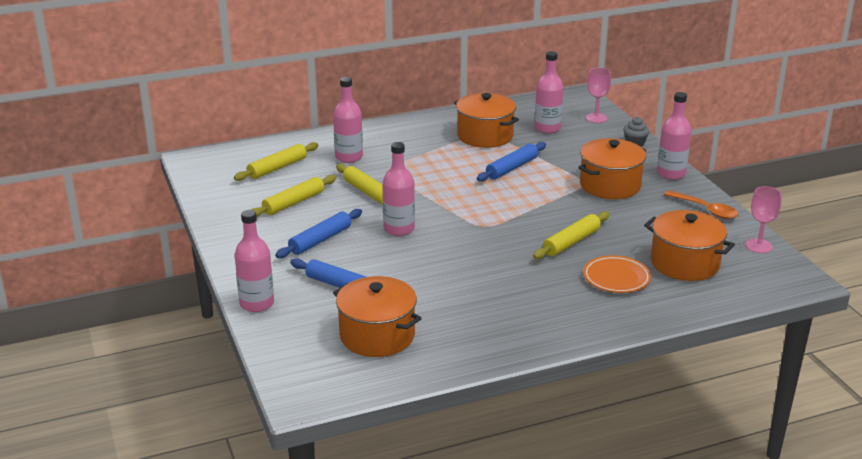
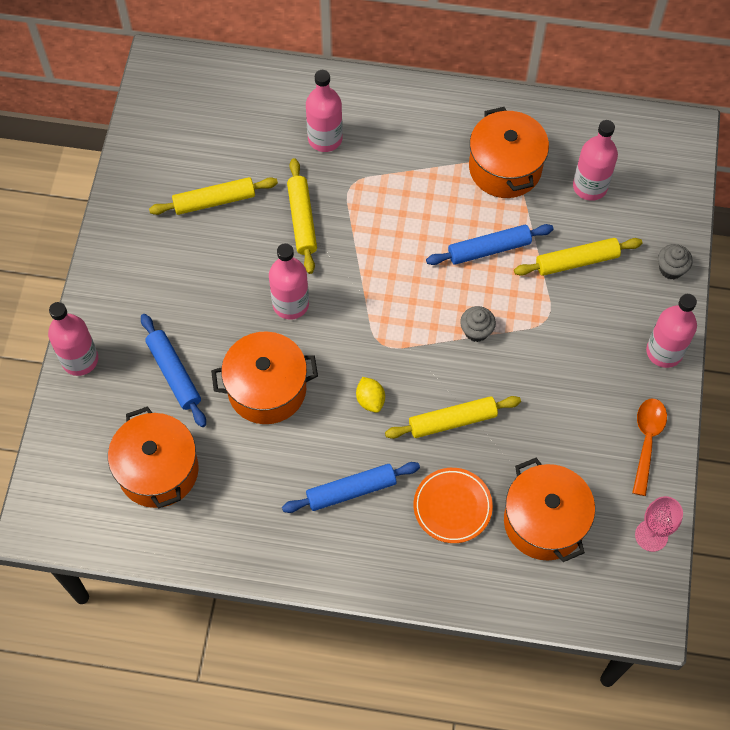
camera: 30 degrees right, 35 degrees up
yellow rolling pin [234,142,318,181] -> yellow rolling pin moved to [514,238,642,276]
blue rolling pin [275,209,362,258] -> blue rolling pin moved to [282,462,420,513]
orange pot [578,138,646,199] -> orange pot moved to [211,331,318,424]
pink goblet [585,68,611,123] -> none
orange spoon [664,191,739,219] -> orange spoon turned 150 degrees counterclockwise [632,399,667,496]
none -> yellow lemon [356,377,385,413]
none -> grey cupcake [460,306,496,342]

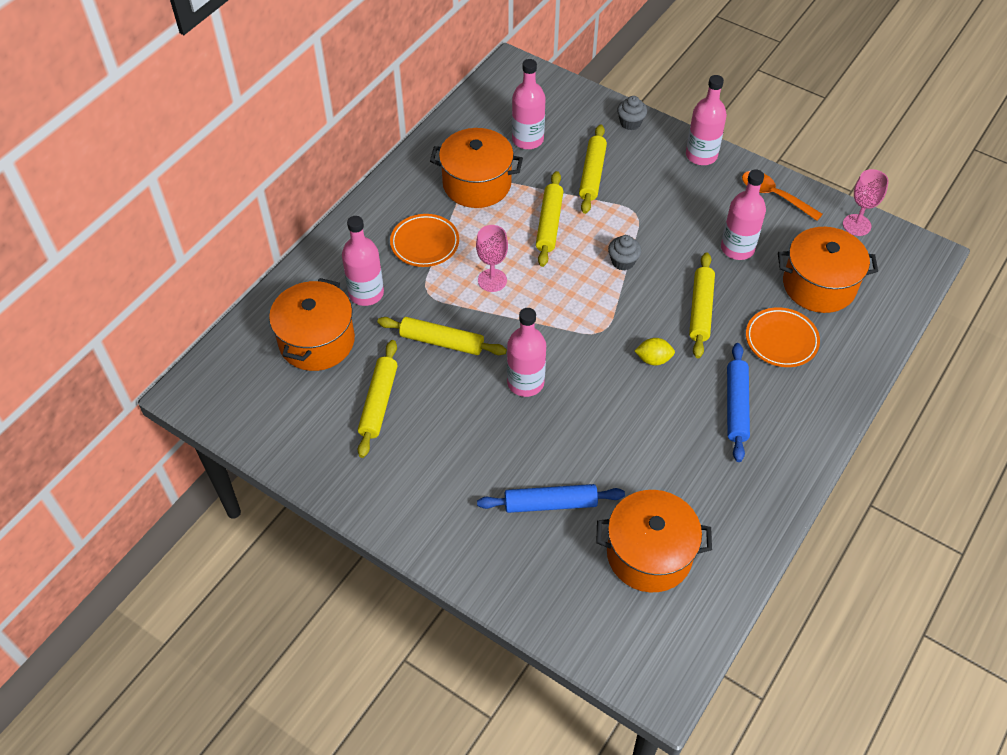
camera: 65 degrees left, 10 degrees down
pink bottle [48,302,98,376] -> pink bottle moved to [721,169,766,260]
orange pot [211,331,318,424] -> orange pot moved to [269,278,355,371]
blue rolling pin [426,224,554,265] -> yellow rolling pin [536,171,563,267]
none -> orange plate [390,214,459,267]
none -> pink goblet [476,225,508,292]

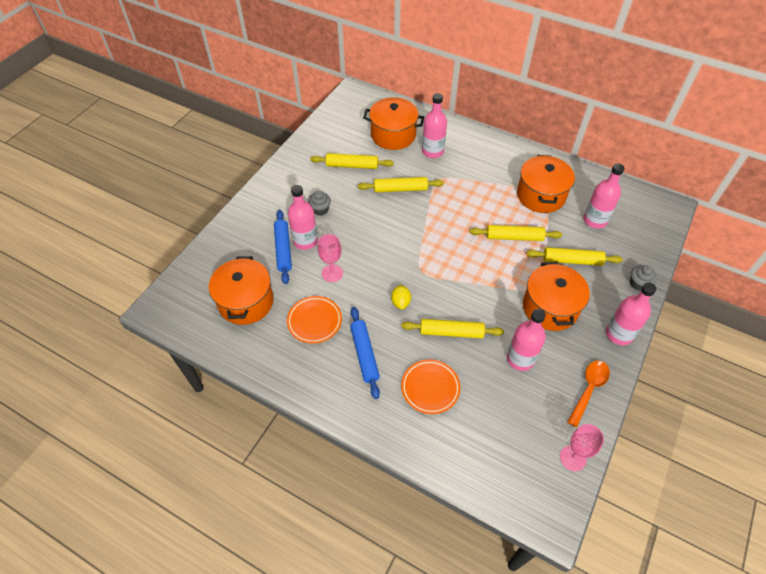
camera: 85 degrees right, 0 degrees up
yellow rolling pin [377,317,507,355] -> yellow rolling pin turned 75 degrees clockwise [358,177,444,193]
orange plate [390,214,459,267] -> orange plate moved to [287,296,342,344]
pink goblet [476,225,508,292] -> pink goblet moved to [318,234,343,282]
pink bottle [507,308,546,397] -> pink bottle moved to [288,185,318,250]
grey cupcake [608,235,641,271] -> grey cupcake moved to [308,191,331,216]
blue rolling pin [727,343,750,462] -> blue rolling pin turned 75 degrees clockwise [350,307,380,399]
orange pot [778,227,878,313] -> orange pot moved to [523,262,590,331]

